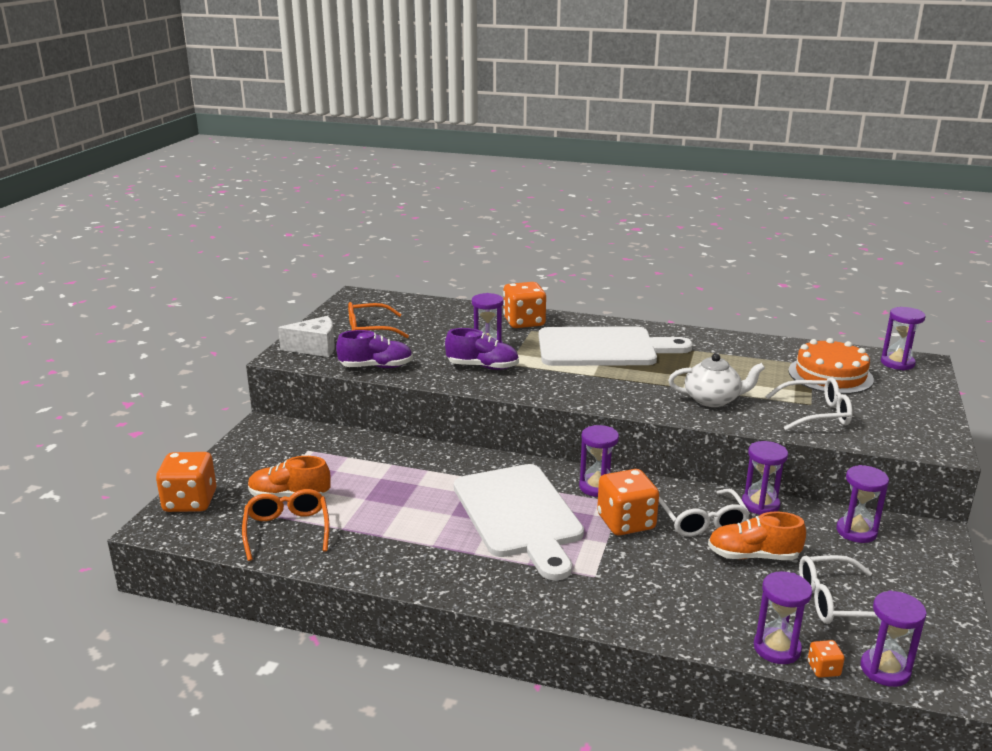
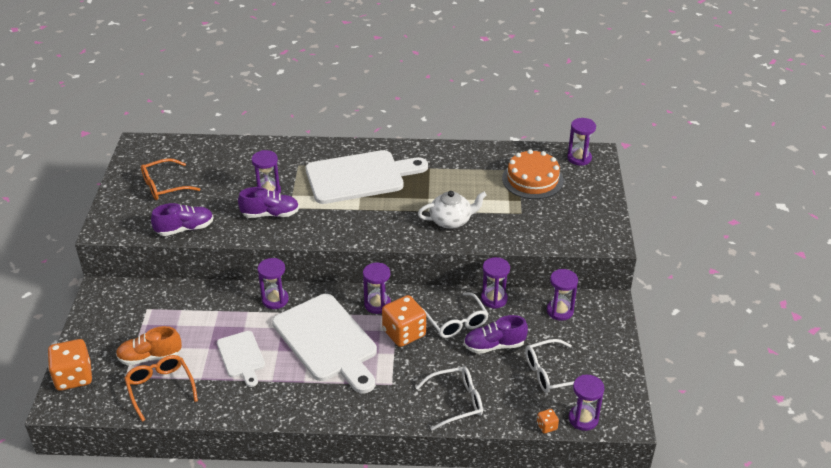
camera: 15 degrees left, 15 degrees up
white cheese [278,316,335,357] -> none
orange dice [503,282,546,328] -> none
orange shoe [708,512,806,560] -> purple shoe [464,315,528,354]
purple hourglass [754,571,812,664] -> purple hourglass moved to [258,258,289,309]
white glasses [766,377,853,431] -> white glasses moved to [415,367,483,431]
none -> white cutting board [217,331,265,387]

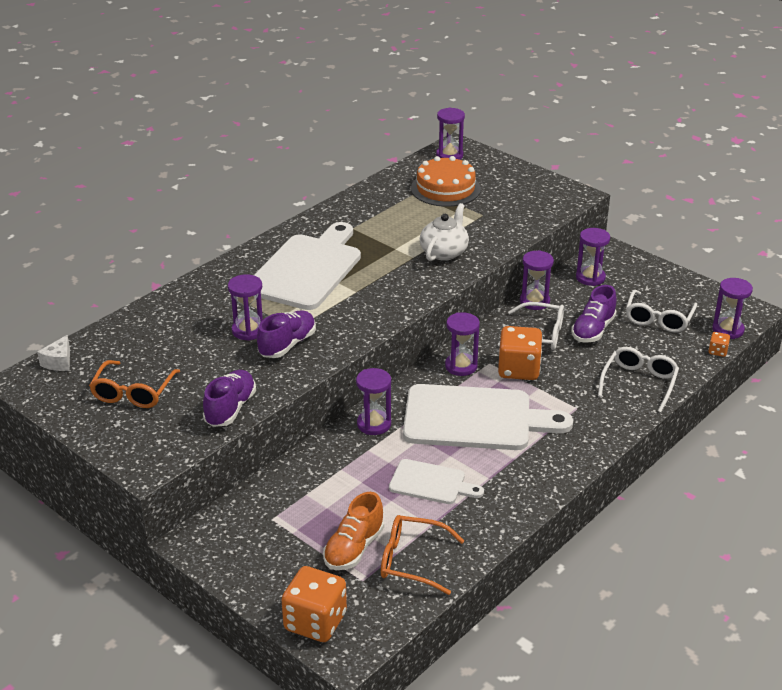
camera: 50 degrees left, 5 degrees down
none -> white cheese [37,335,70,371]

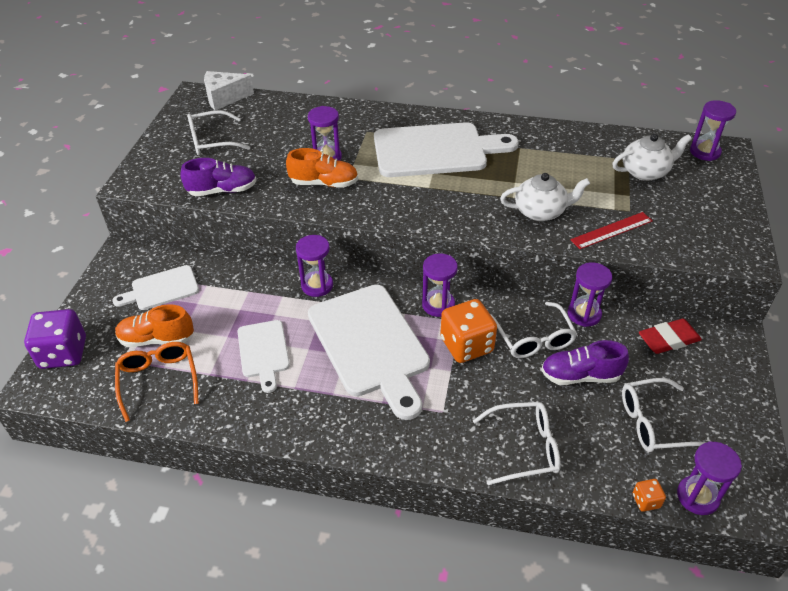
camera: 60 degrees right, 10 degrees up
white cheese [37,335,70,371] -> white cheese [204,71,254,110], size x1.58
orange glasses [89,360,180,408] -> white glasses [187,110,250,155]
purple shoe [257,311,316,358] -> orange shoe [286,148,358,188]
orange dice [282,566,347,642] -> purple dice [24,309,86,369]
orange cake [411,156,481,207] -> white teapot [612,134,692,181]
purple hourglass [576,228,610,286] -> red eraser [639,319,702,354]
none -> white cutting board [113,265,199,310]
none -> red ruler [571,212,653,249]

